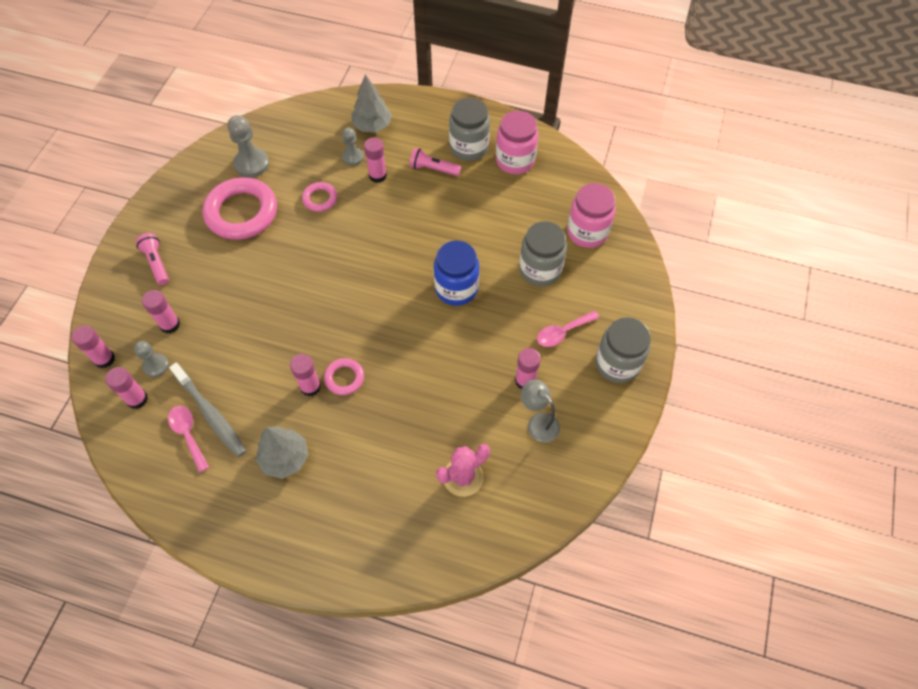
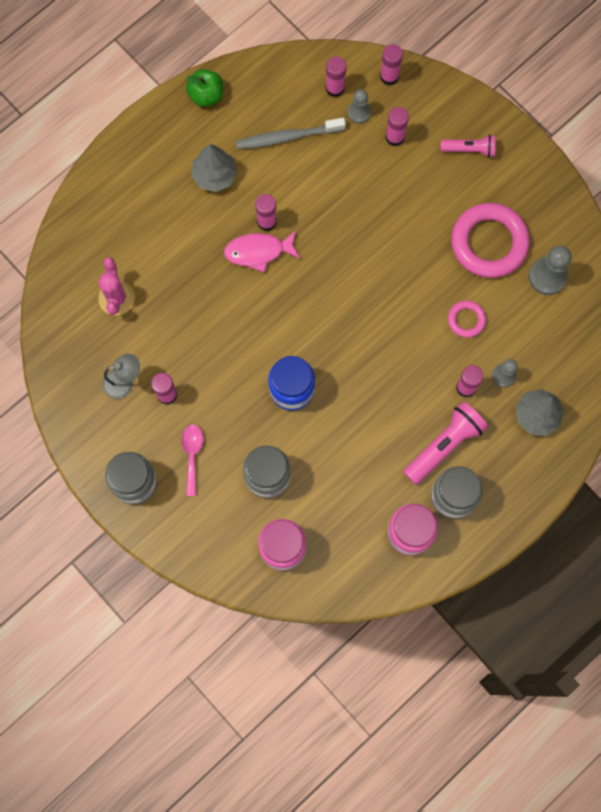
camera: 120 degrees right, 15 degrees up
pink spoon [168,406,209,473] -> none
pink ring [324,358,364,395] -> pink fish [224,231,300,272]
pink flashlight [409,148,461,176] -> pink flashlight [404,402,488,485], size x1.61
none -> green apple [186,69,223,107]

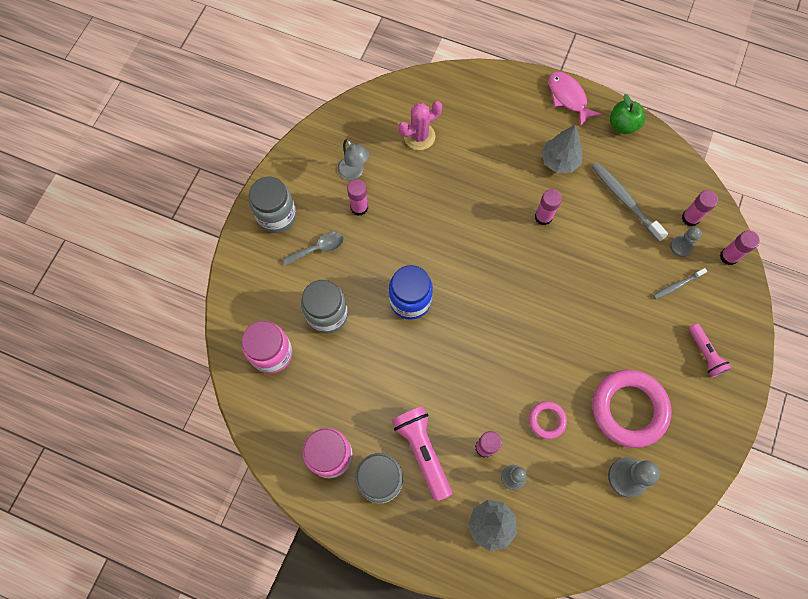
camera: 65 degrees right, 5 degrees down
pink spoon [181,424,204,496] -> grey spoon [283,232,344,266]
pink fish [224,231,300,272] -> pink fish moved to [548,72,601,127]
pink glue stick [385,107,409,146] -> grey toothbrush [653,268,707,299]
pink flashlight [404,402,488,485] -> pink flashlight turned 135 degrees counterclockwise [392,406,452,502]

